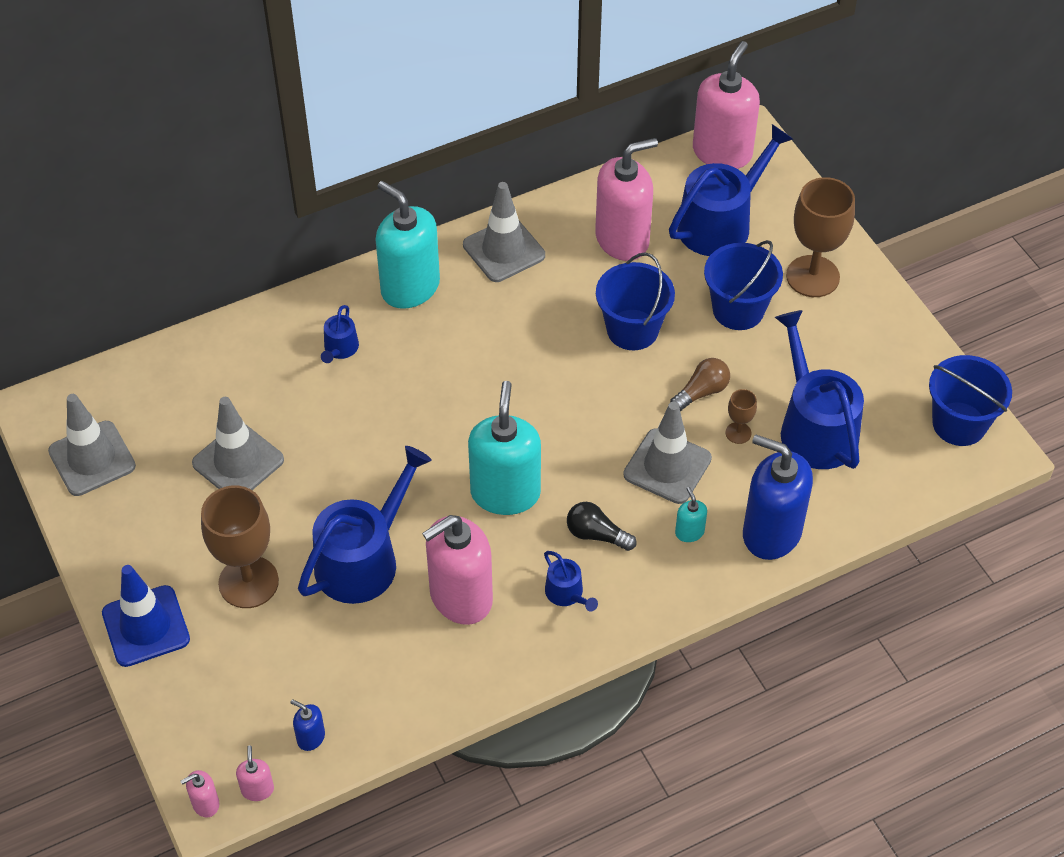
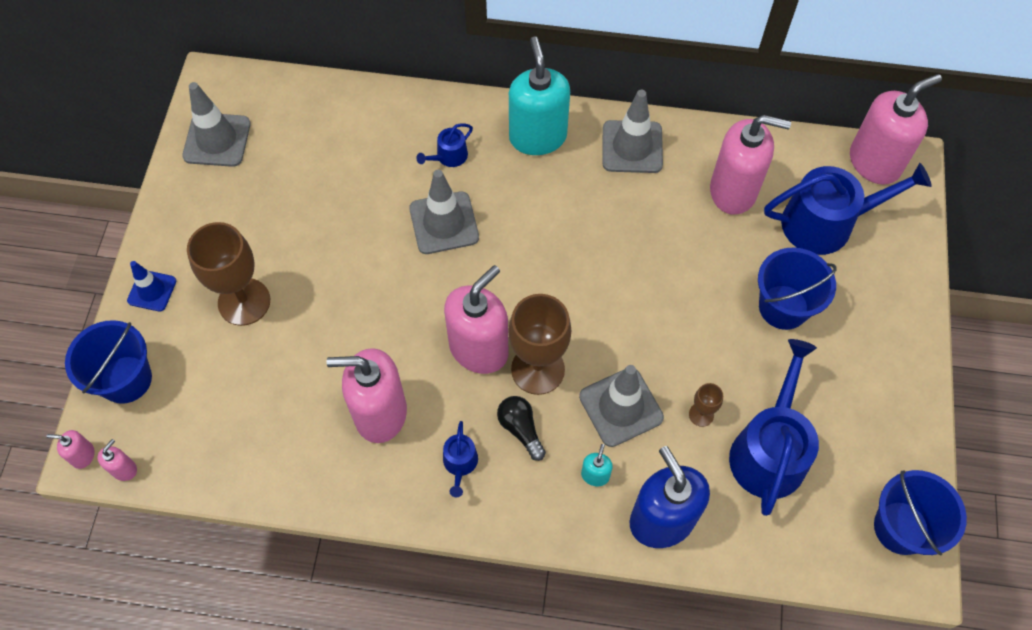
camera: 35 degrees right, 10 degrees up
blue traffic cone [102,565,190,667] -> blue traffic cone [127,261,176,311], size x0.62
grey traffic cone [192,397,284,490] -> grey traffic cone moved to [409,170,479,254]
blue soap dispenser [290,699,325,751] -> none
blue watering can [298,446,432,604] -> none
turquoise soap dispenser [468,381,541,515] -> pink soap dispenser [444,265,508,374]
blue bucket [596,252,675,350] -> blue bucket moved to [65,320,152,404]
brown light bulb [670,358,730,411] -> none
brown goblet [786,177,855,297] -> brown goblet moved to [509,294,571,395]

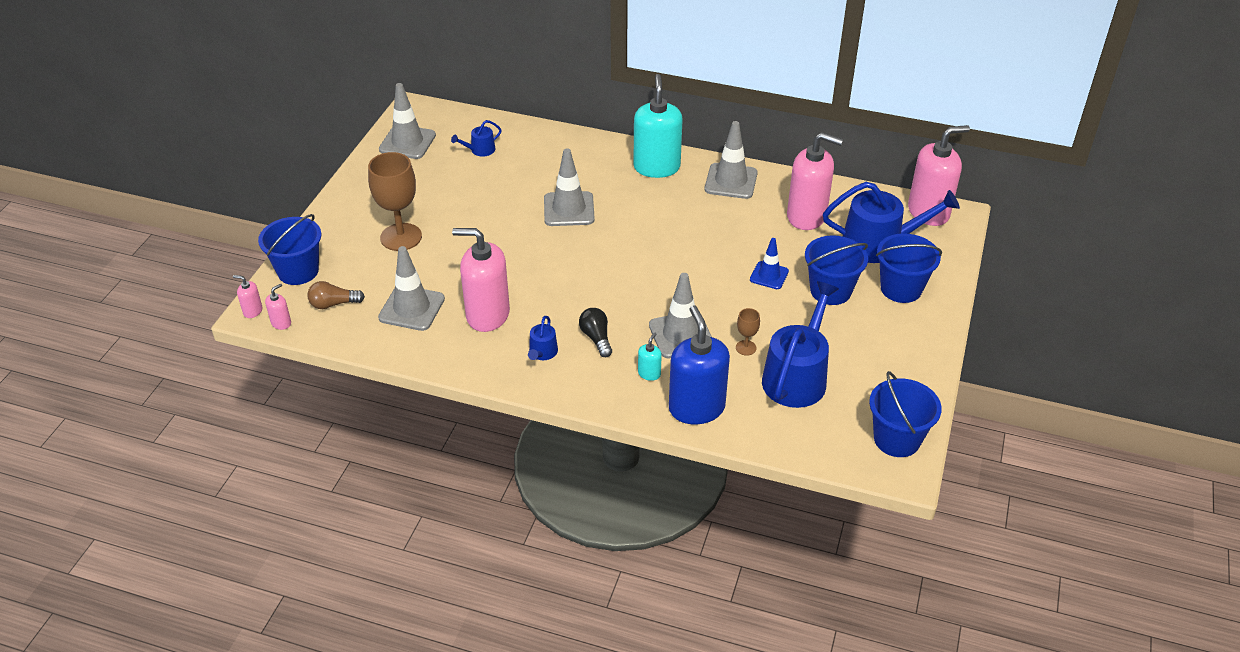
camera: 10 degrees right, 20 degrees down
blue traffic cone [127,261,176,311] -> blue traffic cone moved to [750,238,789,289]
blue watering can [416,123,473,167] -> blue watering can moved to [451,120,502,157]
pink soap dispenser [444,265,508,374] -> none
brown goblet [509,294,571,395] -> none
none -> brown light bulb [307,281,365,309]
none -> grey traffic cone [378,246,445,331]
none -> blue bucket [876,233,942,303]

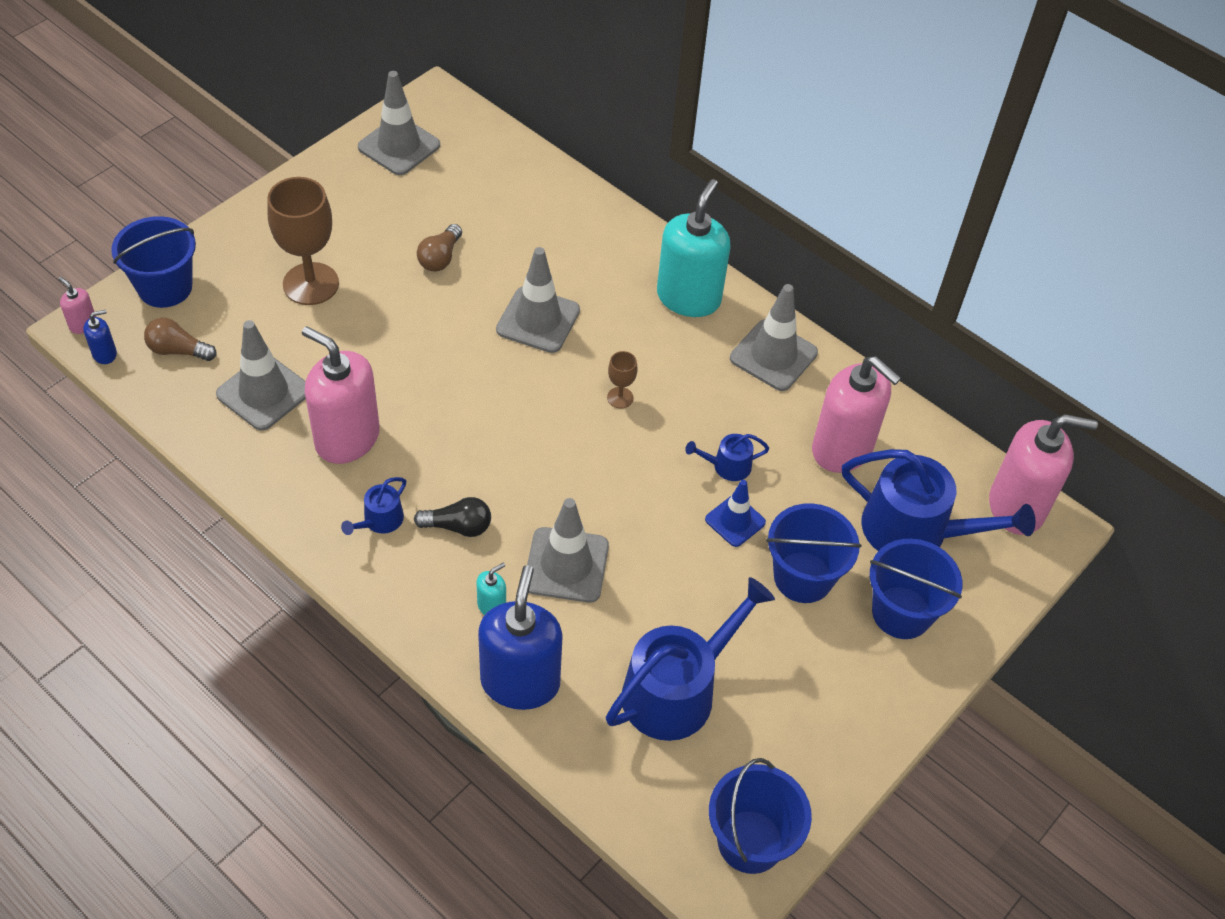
camera: 20 degrees right, 10 degrees up
pink soap dispenser [265,283,291,330] -> blue soap dispenser [83,310,117,364]
blue watering can [451,120,502,157] -> blue watering can moved to [685,434,769,481]
black light bulb [579,308,612,357] -> black light bulb turned 90 degrees clockwise [414,497,491,537]
brown goblet [736,308,760,356] -> brown goblet moved to [607,351,638,409]
none -> brown light bulb [417,224,462,271]

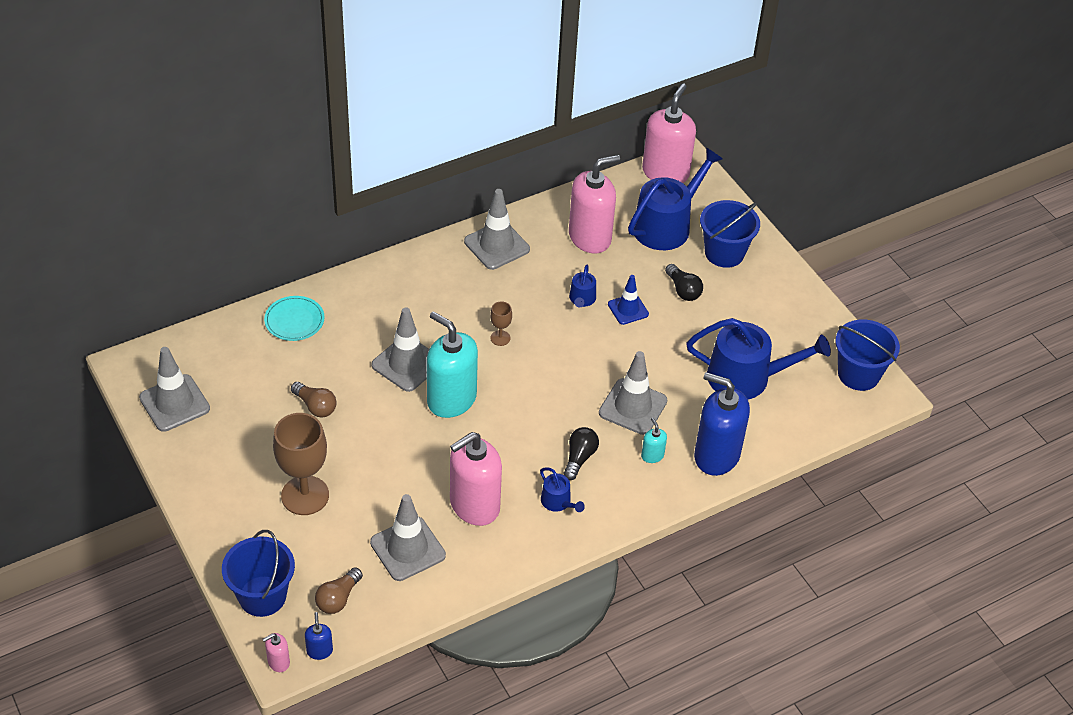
camera: 70 degrees left, 5 degrees down
blue watering can [606,577,775,741] -> blue watering can turned 120 degrees clockwise [686,318,831,400]
turquoise soap dispenser [657,179,731,317] -> turquoise soap dispenser moved to [427,311,478,418]
blue bucket [766,503,862,603] -> black light bulb [665,264,703,301]
none -> turquoise plate [264,296,325,341]

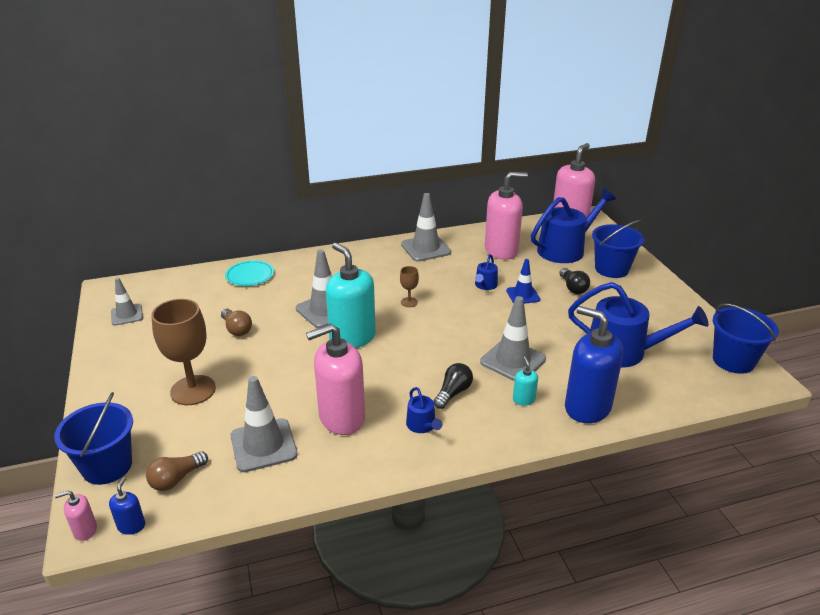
camera: 15 degrees right, 15 degrees down
grey traffic cone [139,347,210,432] -> grey traffic cone [111,278,143,325], size x0.62

